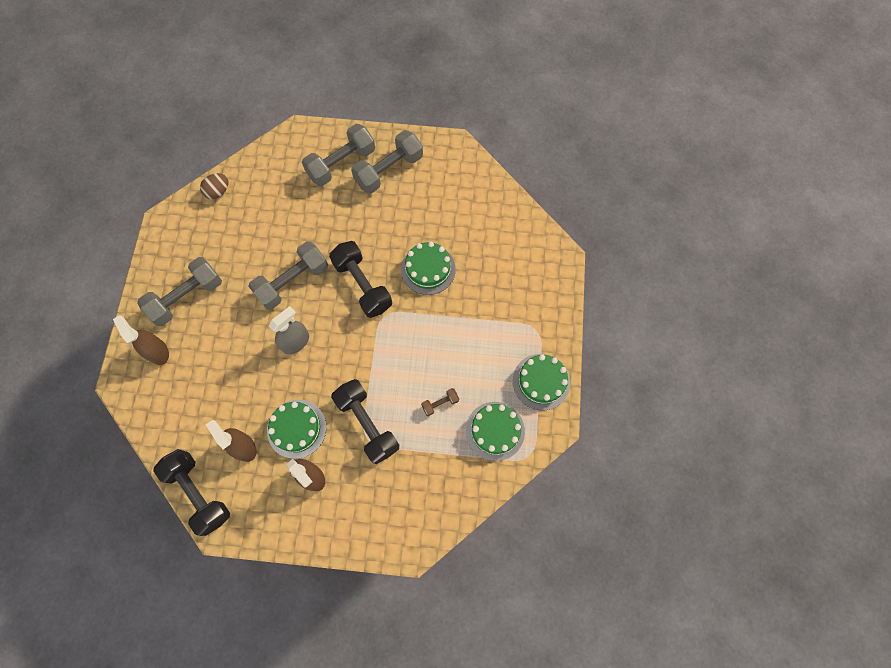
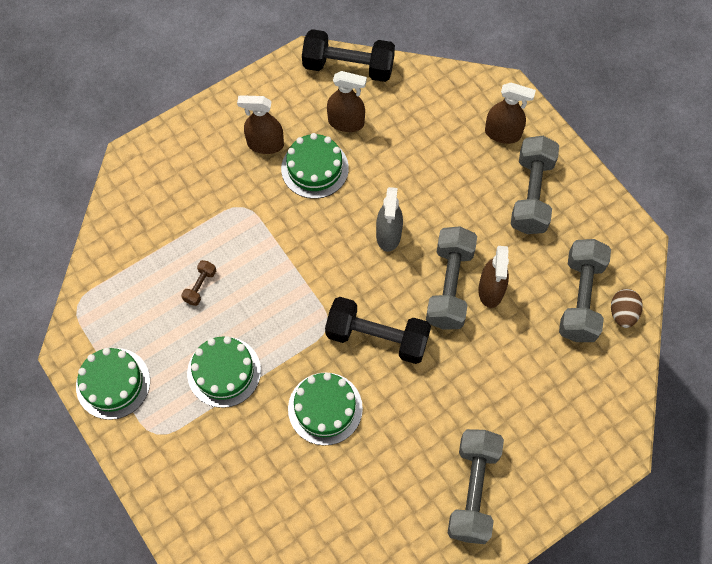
camera: 140 degrees right, 5 degrees down
grey dumbbell [302,124,375,186] -> grey dumbbell moved to [559,239,611,342]
black dumbbell [331,379,399,464] -> none
green cake [466,402,525,461] -> green cake moved to [187,336,261,408]
none -> brown spray bottle [478,246,509,308]

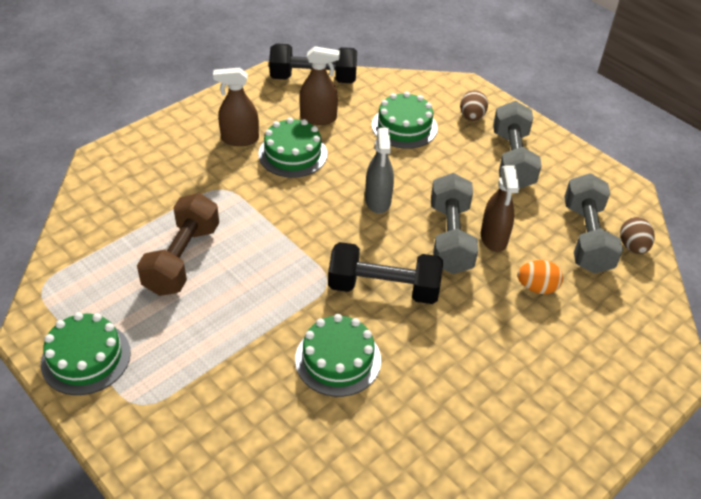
camera: 10 degrees left, 20 degrees down
brown dumbbell [181,260,216,306] -> brown dumbbell [137,193,219,296], size x2.20
green cake [187,336,261,408] -> green cake moved to [372,91,438,148]
grey dumbbell [448,429,504,544] -> none
brown spray bottle [485,83,536,144] -> brown egg [460,90,488,121]
none -> orange egg [517,260,563,294]

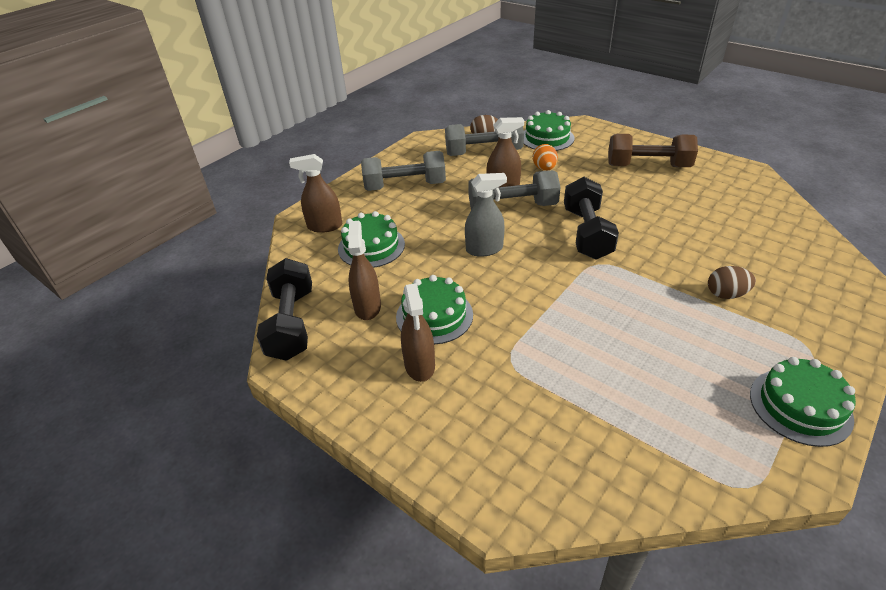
camera: 95 degrees left, 5 degrees down
brown dumbbell [137,193,219,296] -> brown dumbbell moved to [608,134,698,167]
green cake [295,314,381,397] -> green cake moved to [524,110,575,151]
brown egg [460,90,488,121] -> brown egg moved to [708,266,756,299]
none -> brown spray bottle [289,154,342,233]

